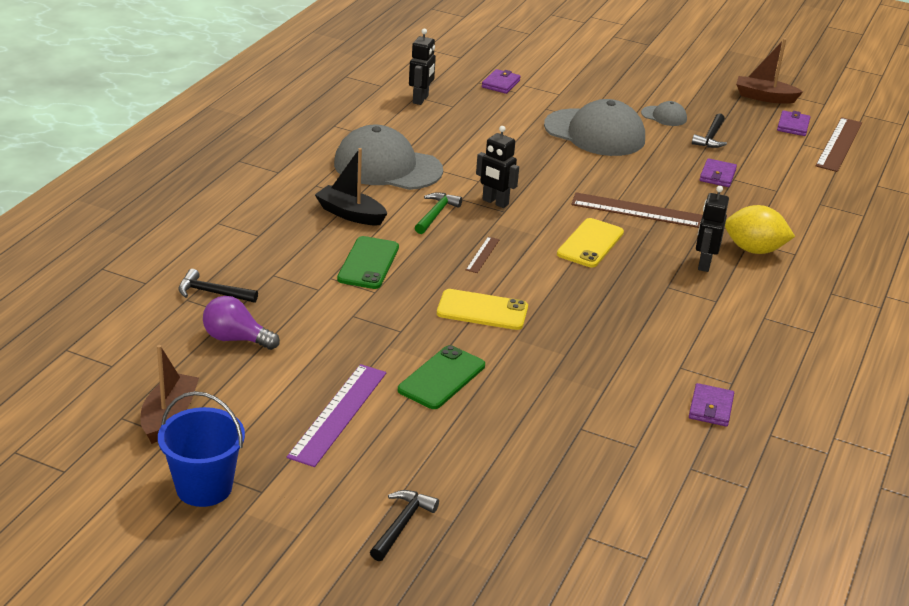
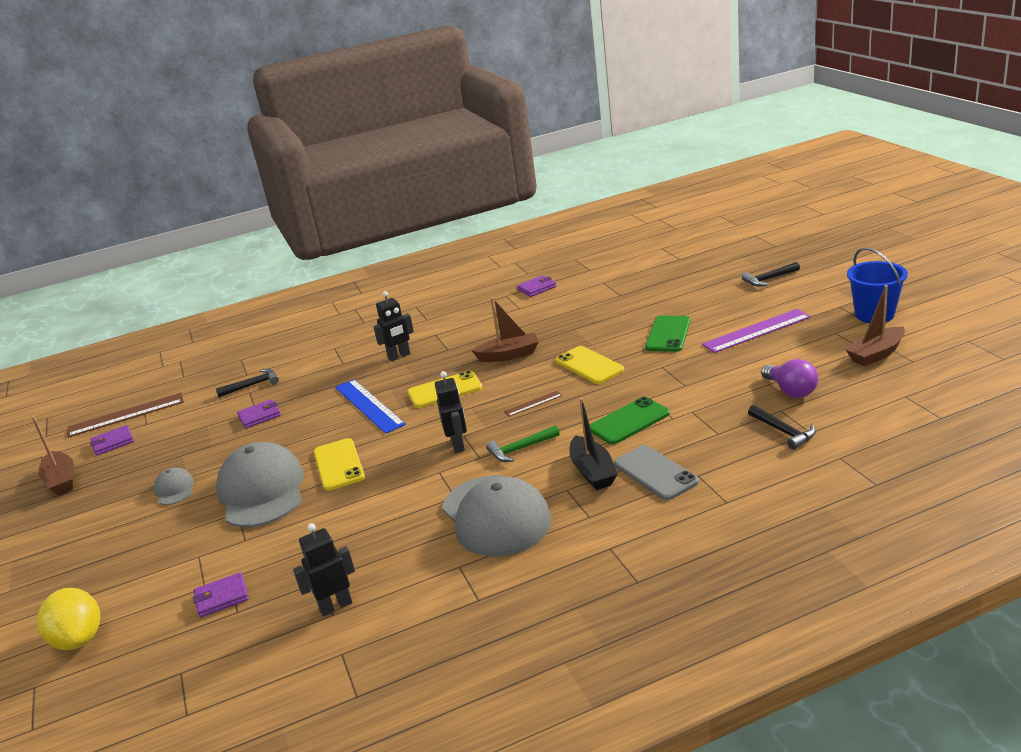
camera: 130 degrees left, 5 degrees down
green phone [398,345,485,409] -> green phone turned 60 degrees counterclockwise [645,316,691,352]
brown ruler [571,192,703,228] -> blue ruler [335,379,406,434]
black hammer [692,113,727,148] -> black hammer moved to [216,368,279,397]
yellow lemon [725,205,795,254] -> yellow lemon moved to [37,588,100,650]
none -> yellow phone [314,438,365,491]
none -> brown boat [471,297,538,362]
none -> grey phone [614,445,699,500]

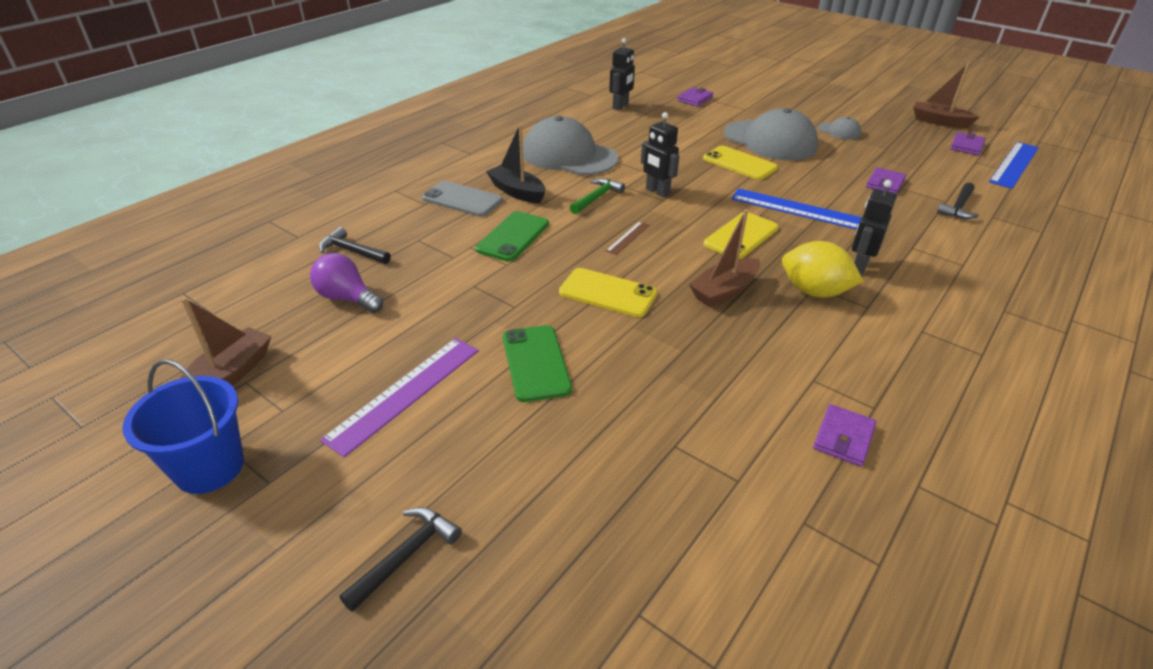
camera: 145 degrees right, 10 degrees up
yellow lemon [37,588,100,650] -> yellow lemon moved to [782,241,863,297]
brown ruler [67,393,184,438] -> blue ruler [989,142,1039,189]

